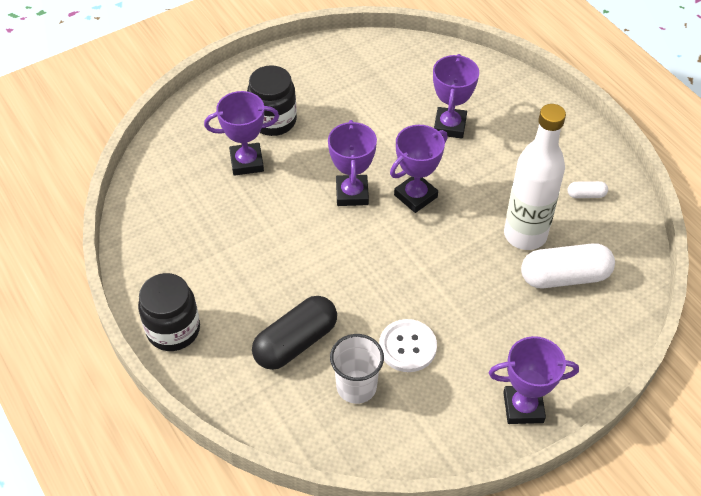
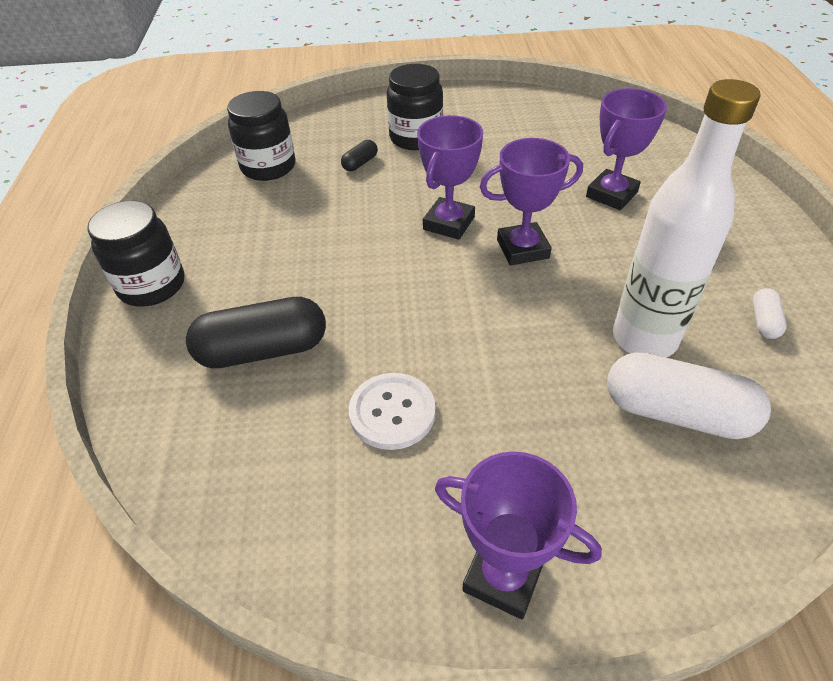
camera: 30 degrees right, 5 degrees down
purple trophy [204,91,279,176] -> black capsule [341,140,378,171]
white cup [330,334,384,404] -> none
white capsule [568,181,608,198] -> white capsule turned 75 degrees clockwise [752,288,787,339]
none -> black jar [227,91,296,181]

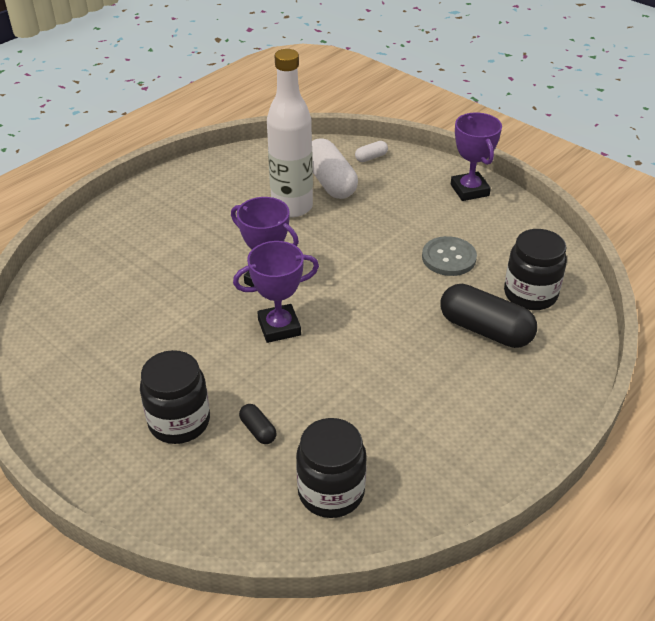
camera: 135 degrees left, 5 degrees down
black jar [87,201,185,306] -> black jar moved to [504,229,567,310]
black capsule [341,140,378,171] -> black capsule turned 60 degrees clockwise [239,404,277,444]
white button [348,373,436,450] -> grey button [422,236,477,276]
purple trophy [586,88,667,210] -> none
white capsule [752,288,787,339] -> white capsule moved to [355,141,388,162]

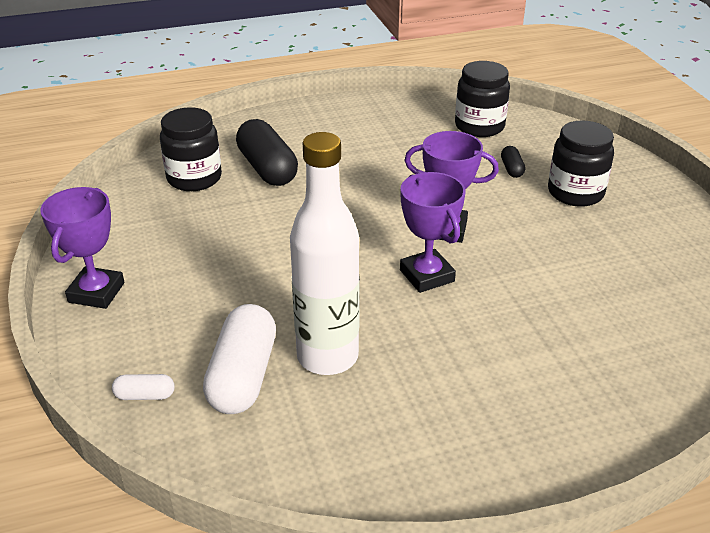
camera: 150 degrees left, 5 degrees down
grey button [422,236,477,276] -> none

